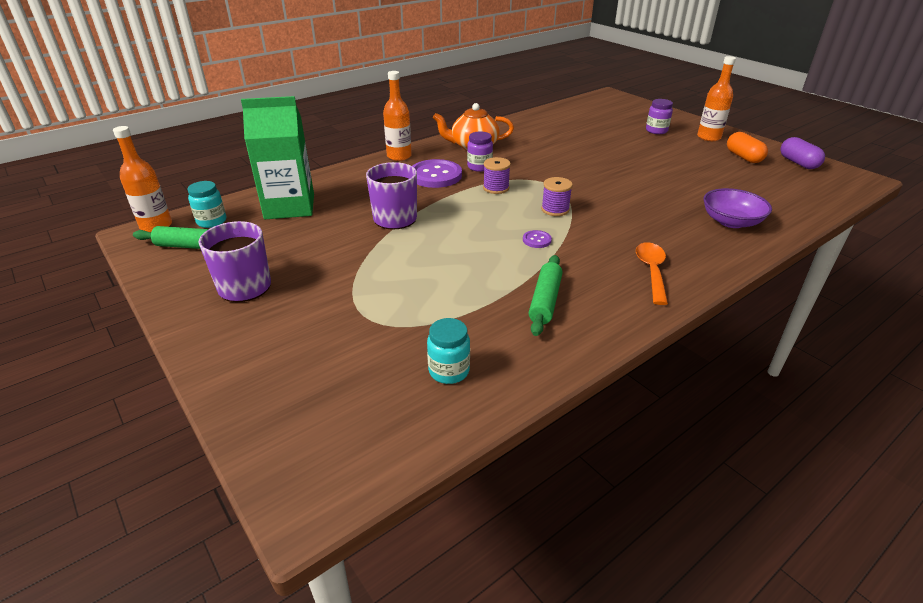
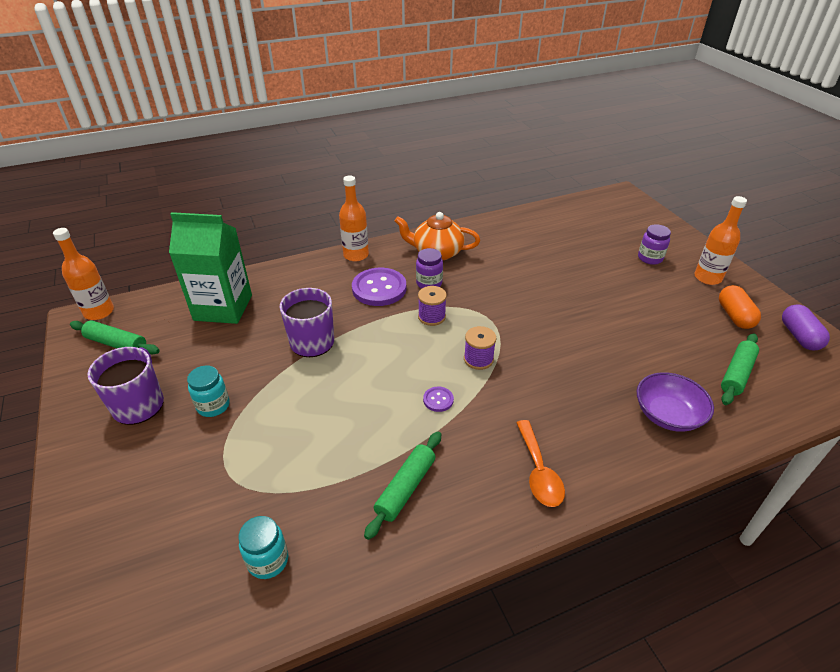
camera: 15 degrees right, 5 degrees up
turquoise jar [187,181,226,228] -> turquoise jar moved to [187,366,230,417]
orange spoon [636,242,668,305] -> orange spoon turned 150 degrees clockwise [516,420,565,507]
none -> green rolling pin [721,333,759,405]

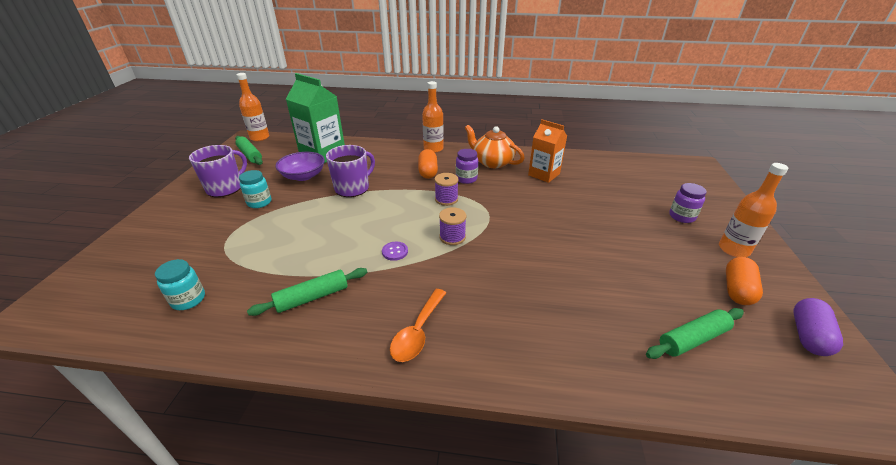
camera: 30 degrees right, 5 degrees down
purple button [352,268,406,306] -> orange capsule [418,149,438,179]
purple bowl [637,372,714,432] -> purple bowl moved to [275,152,325,181]
none -> orange carton [528,120,567,183]

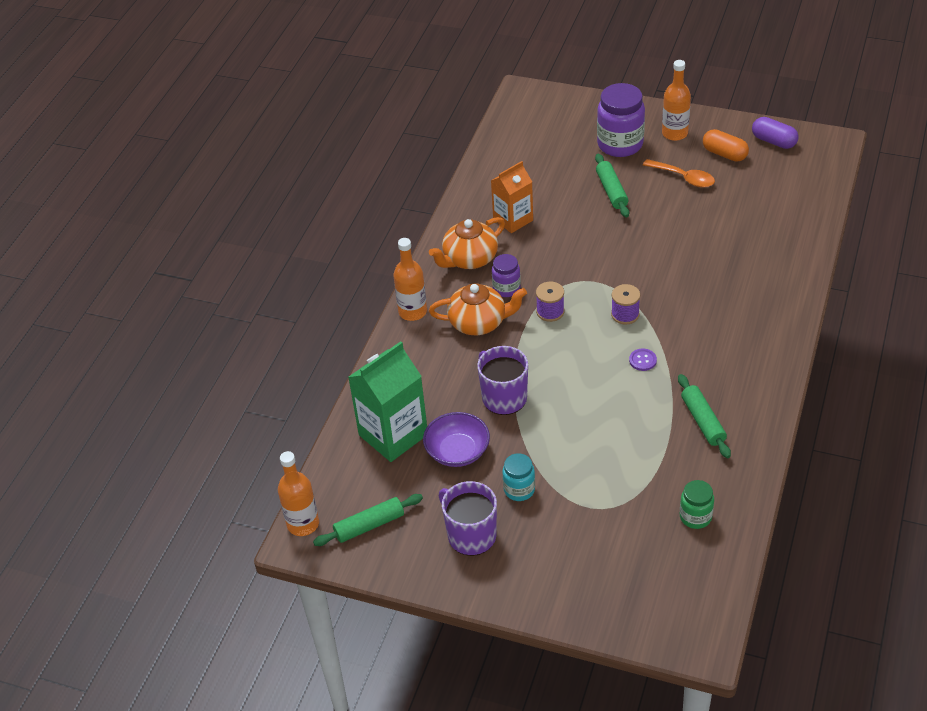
camera: 75 degrees left, 10 degrees up
turquoise jar [155,259,205,310] -> green jar [680,480,714,529]
orange spoon [390,289,446,362] -> orange spoon moved to [643,159,715,188]
orange capsule [418,149,438,179] -> orange teapot [429,283,527,335]
green rolling pin [646,308,744,359] -> green rolling pin moved to [595,154,629,217]
purple jar [669,183,707,223] -> purple jar [597,83,645,157], size x1.82

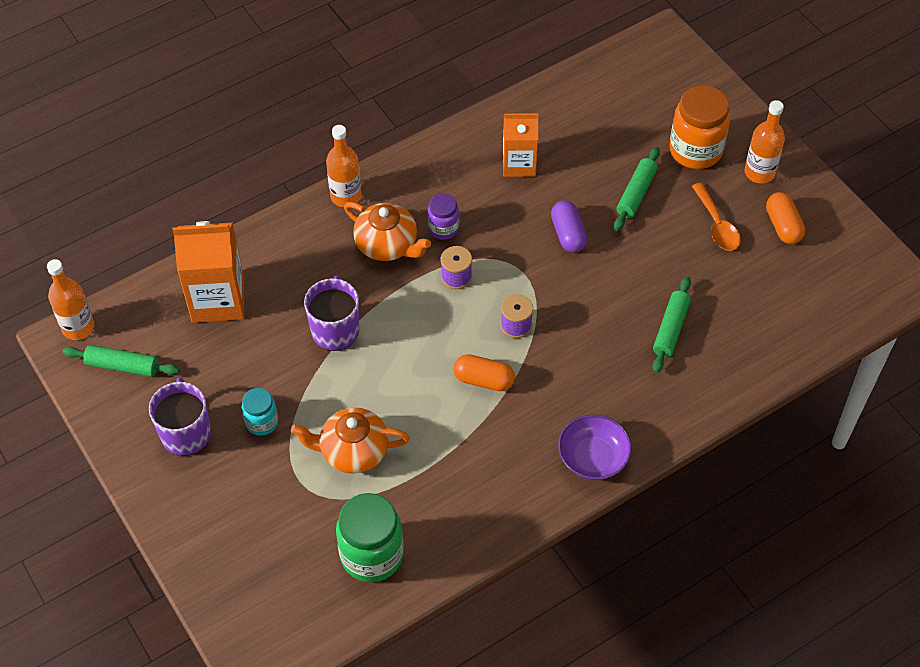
camera: 35 degrees right, 10 degrees up
green carton [348,341,427,462] -> orange carton [172,221,244,323]
purple bowl [423,412,490,467] -> purple bowl moved to [558,415,632,480]
orange teapot [429,217,505,269] -> orange teapot moved to [291,407,410,474]
purple jar [597,83,645,157] -> orange jar [669,85,730,169]
purple button [629,348,657,371] -> orange capsule [453,354,515,391]
green rolling pin [678,374,731,458] -> green rolling pin moved to [652,276,691,373]
green jar [680,480,714,529] -> green jar [336,493,404,582], size x1.82
purple capsule [752,117,798,149] -> purple capsule moved to [551,200,587,253]

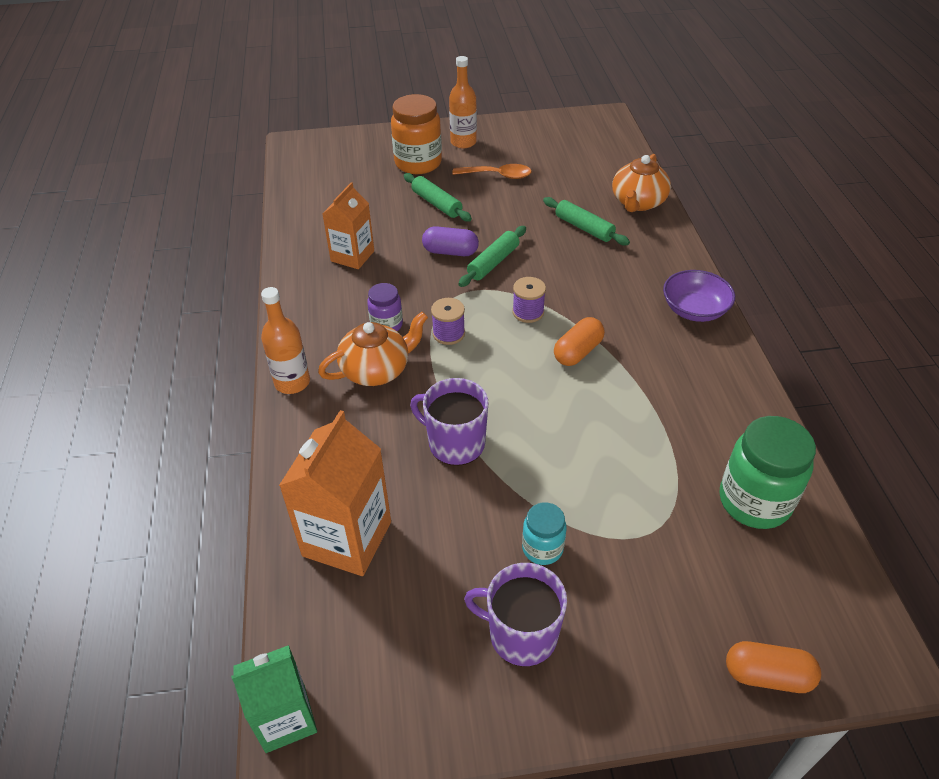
camera: 65 degrees left, 10 degrees down
orange bottle [47,259,95,340] -> green carton [231,645,317,753]
green rolling pin [63,345,180,377] -> green rolling pin moved to [458,226,526,287]
orange teapot [291,407,410,474] -> orange teapot moved to [612,154,671,212]
orange capsule [766,192,805,244] -> orange capsule moved to [726,641,821,693]

